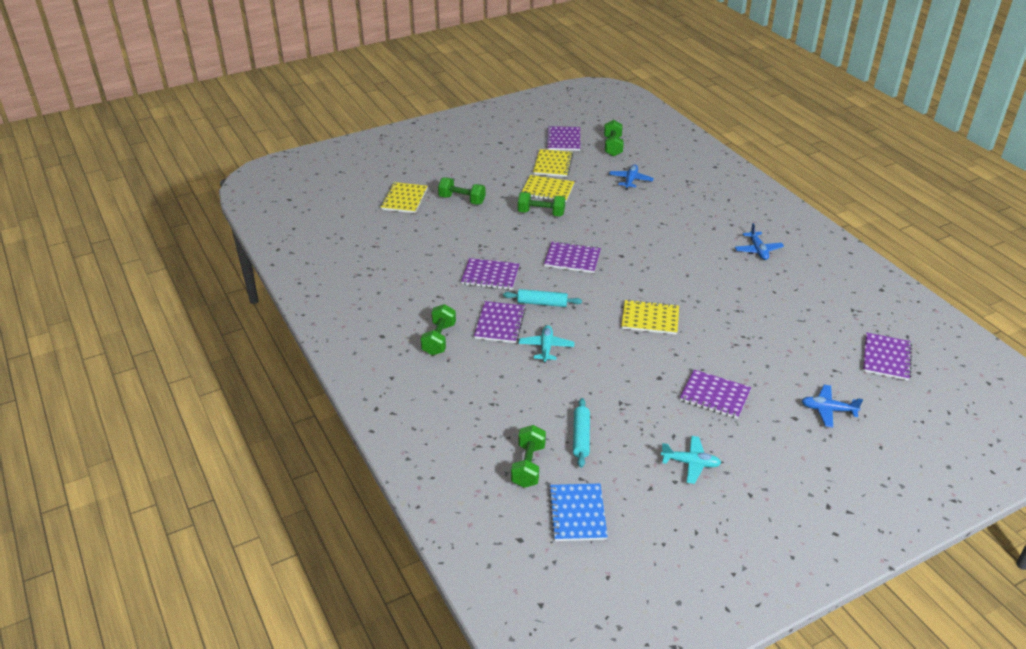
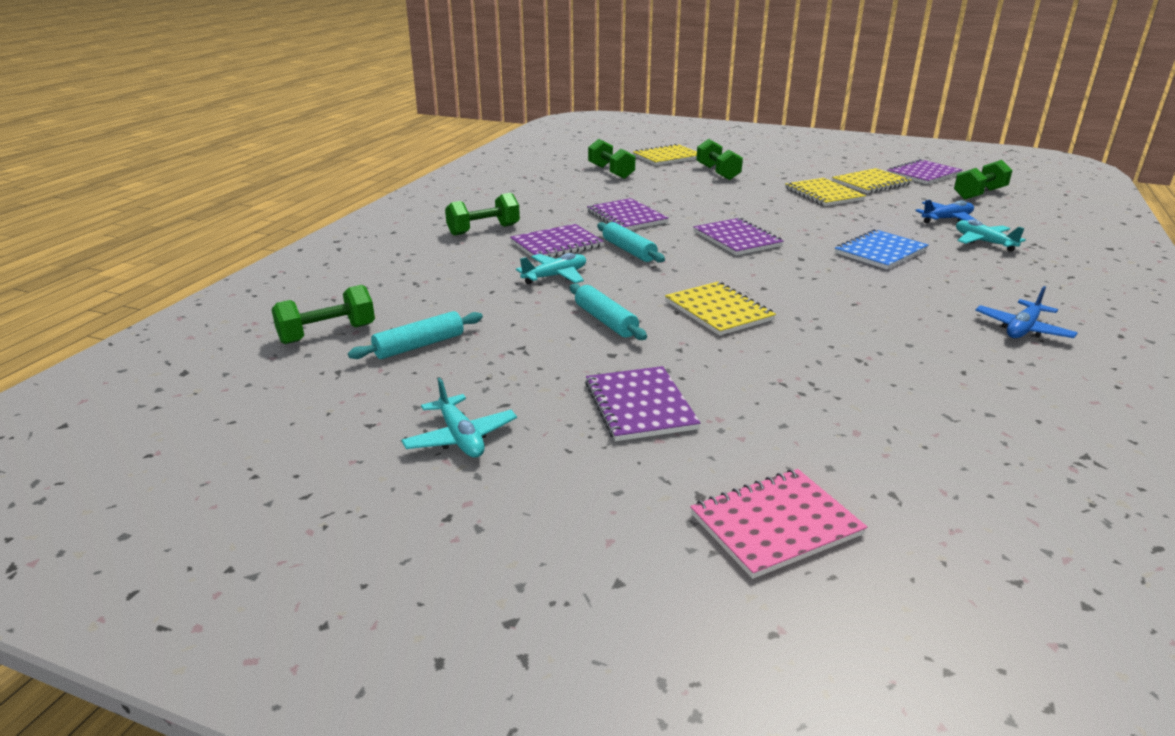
camera: 50 degrees right, 10 degrees down
green dumbbell [518,192,565,216] -> green dumbbell moved to [588,139,636,179]
blue notebook [549,484,608,541] -> blue notebook moved to [835,229,929,269]
blue plane [802,385,863,428] -> pink notebook [690,469,867,579]
purple notebook [863,332,912,380] -> none
none -> turquoise rolling pin [570,284,647,340]
none -> turquoise plane [956,219,1026,252]

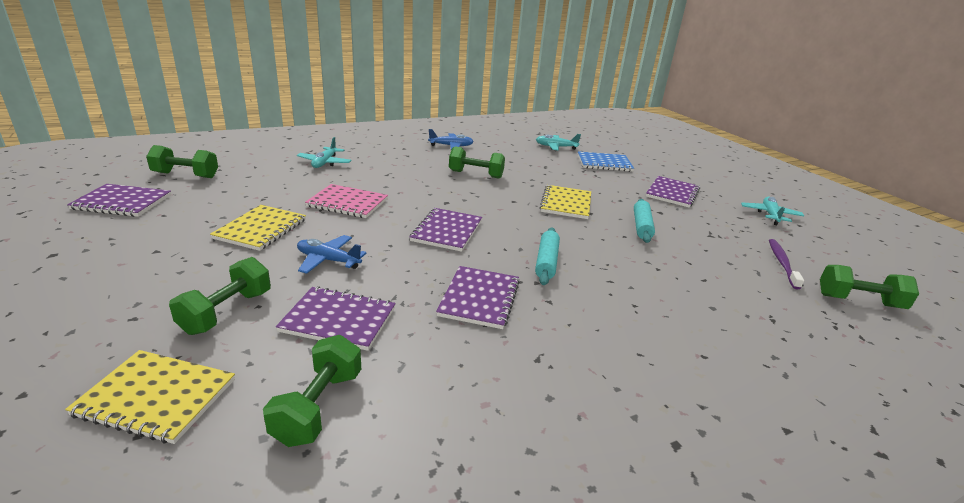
camera: 140 degrees left, 0 degrees up
turquoise rolling pin [348,311,483,359] -> purple toothbrush [769,239,804,290]
green dumbbell [445,193,520,236] -> green dumbbell moved to [449,146,505,178]
purple notebook [510,224,604,257] -> purple notebook moved to [276,286,396,351]
turquoise plane [516,253,586,284] -> turquoise plane moved to [536,134,581,151]
pink notebook [690,469,867,579] -> pink notebook moved to [305,184,388,218]
yellow notebook [832,168,912,194] -> none
blue notebook [835,229,929,269] -> blue notebook moved to [578,151,634,172]
blue plane [915,200,976,223] -> blue plane moved to [297,235,367,274]

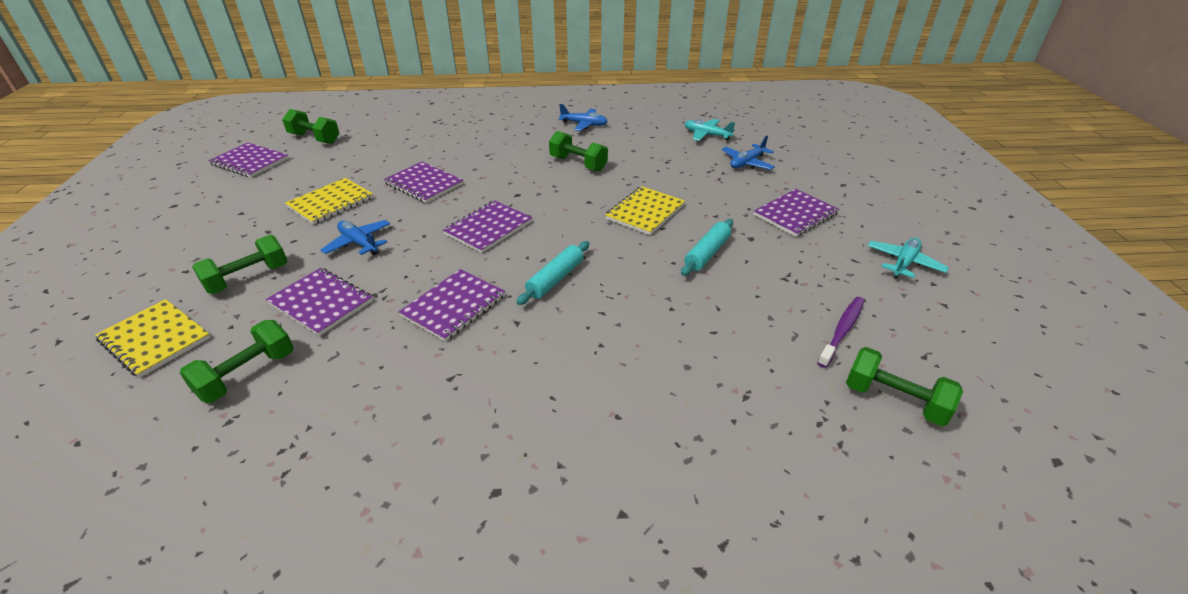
camera: 25 degrees right, 10 degrees up
turquoise plane [297,137,352,168] -> none
pink notebook [305,184,388,218] -> purple notebook [384,162,463,203]
blue notebook [578,151,634,172] -> blue plane [722,136,775,170]

